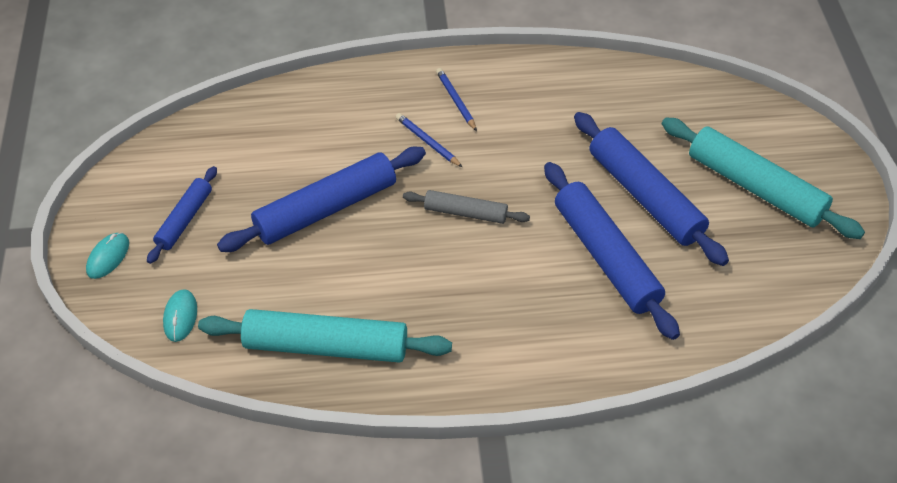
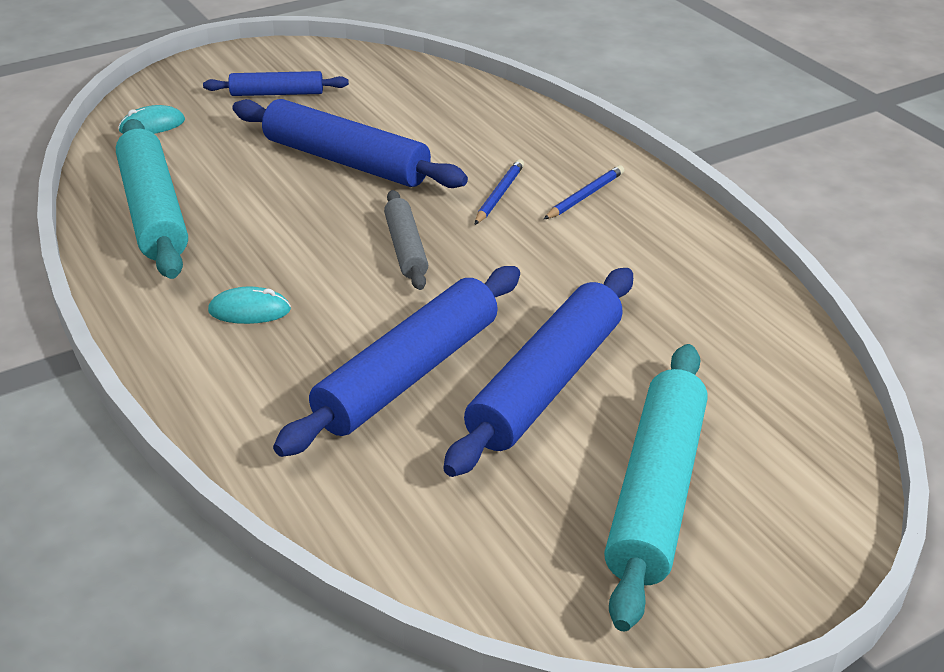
camera: 65 degrees right, 15 degrees down
turquoise mouse [86,233,129,279] -> turquoise mouse moved to [208,286,291,324]

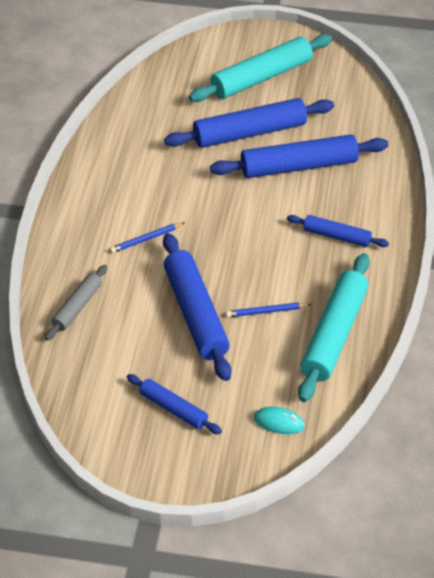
camera: 140 degrees left, 10 degrees up
turquoise mouse [208,286,291,324] -> blue rolling pin [287,215,389,247]
grey rolling pin [384,190,428,290] -> grey rolling pin moved to [45,265,107,341]
blue pencil [543,165,624,220] -> blue pencil moved to [226,302,312,317]

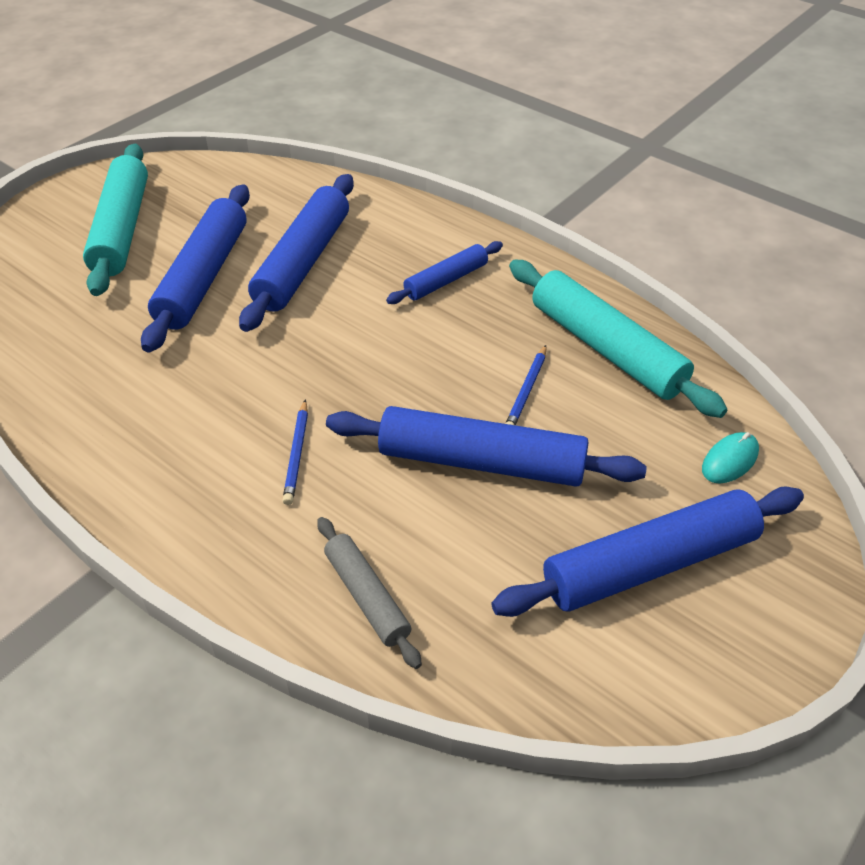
camera: 60 degrees left, 0 degrees up
blue rolling pin [127,374,222,434] -> blue rolling pin [491,486,804,617], size x1.79

